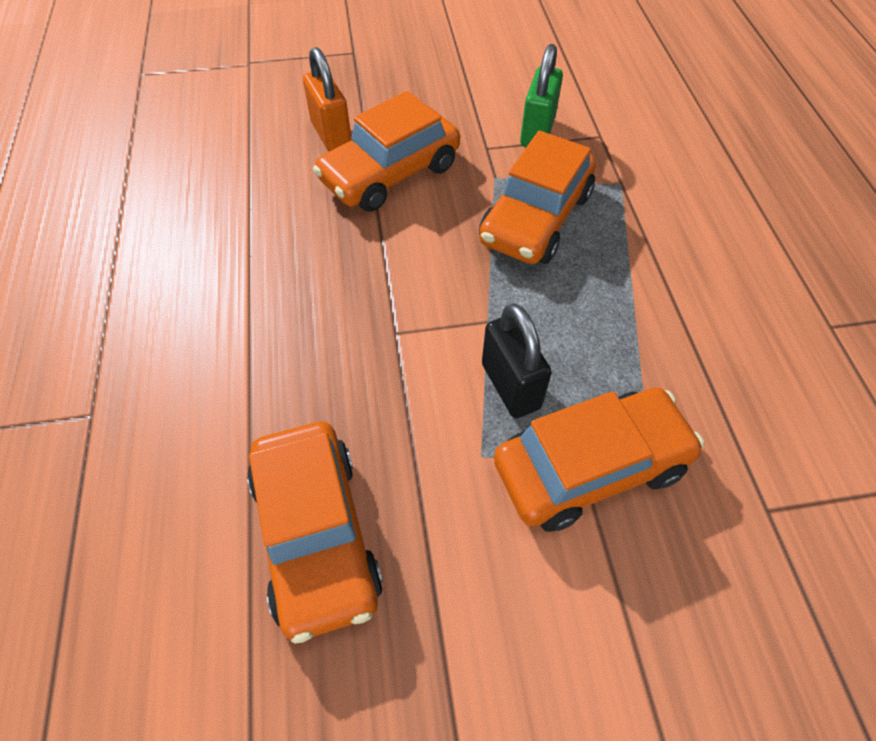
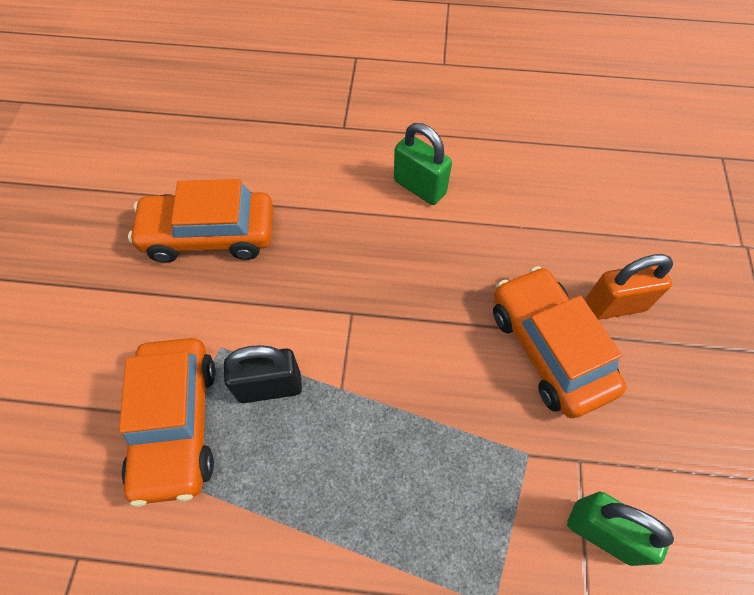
camera: 105 degrees right, 5 degrees up
orange car [479,131,596,264] -> none
none -> green padlock [394,123,452,205]

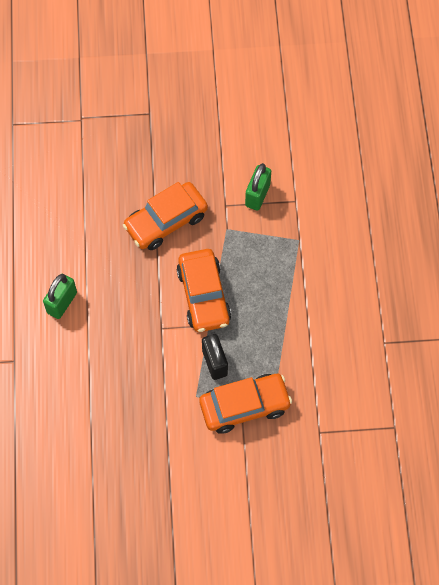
camera: 100 degrees left, 5 degrees up
orange car [128,179,273,263] -> orange car moved to [177,249,231,332]
orange padlock [585,254,673,320] -> none

